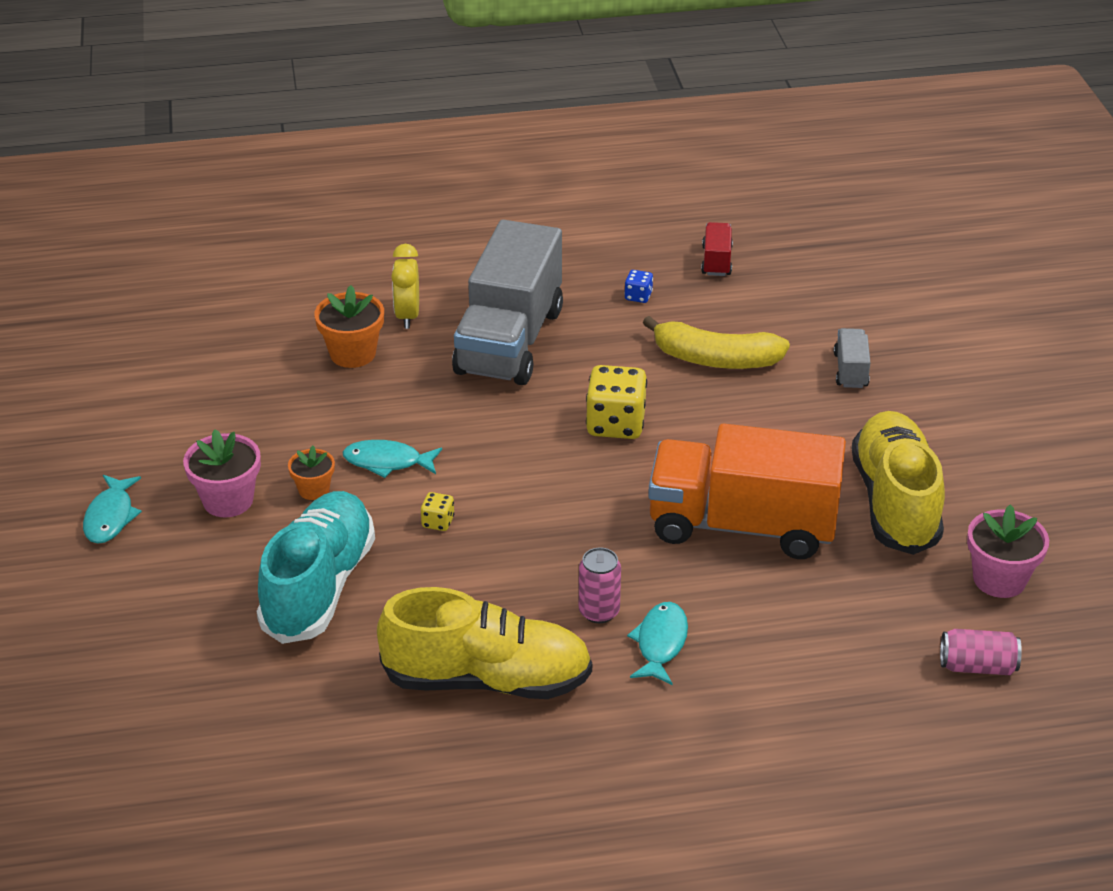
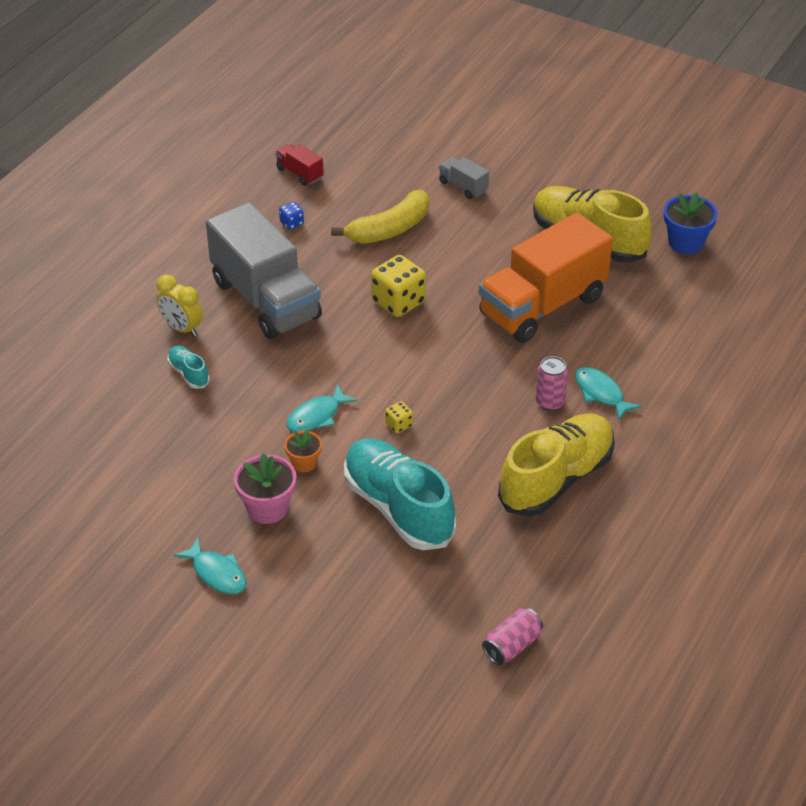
camera: 50 degrees left, 5 degrees up
orange flower pot [314,285,384,368] -> turquoise shoe [167,346,210,389]
pink can [940,629,1022,675] -> pink can moved to [482,608,543,665]
pink flower pot [967,504,1049,598] -> blue flower pot [664,192,718,254]

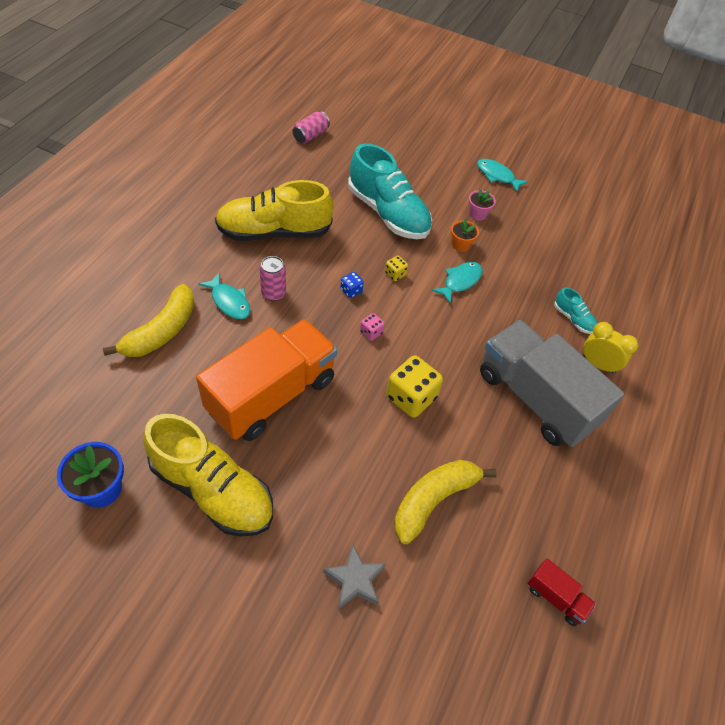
camera: 170 degrees right, 10 degrees up
pink flower pot [234,453,297,524] -> pink flower pot [469,189,496,221], size x0.62
blue dice [279,202,304,230] -> blue dice moved to [340,272,364,298]
grey truck [439,157,489,199] -> grey star [323,545,386,609]
yellow shoe [498,413,615,516] -> yellow shoe turned 45 degrees clockwise [215,180,333,241]
none -> yellow banana [103,284,195,357]
none -> pink dice [360,313,385,341]

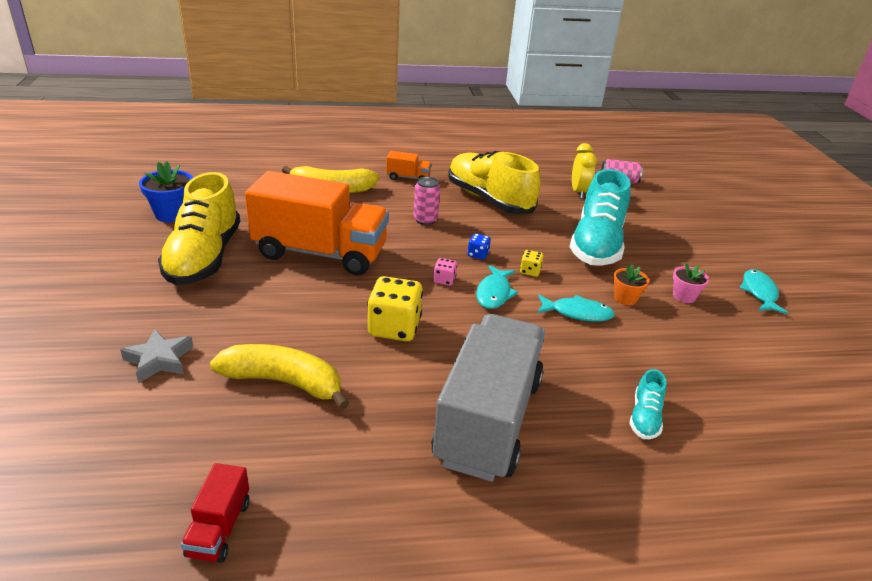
camera: 60 degrees right, 20 degrees down
turquoise fish [198,273,251,319] -> turquoise fish moved to [476,265,518,309]
yellow clock [582,322,638,374] -> yellow clock moved to [572,143,597,199]
none -> orange truck [386,151,432,180]

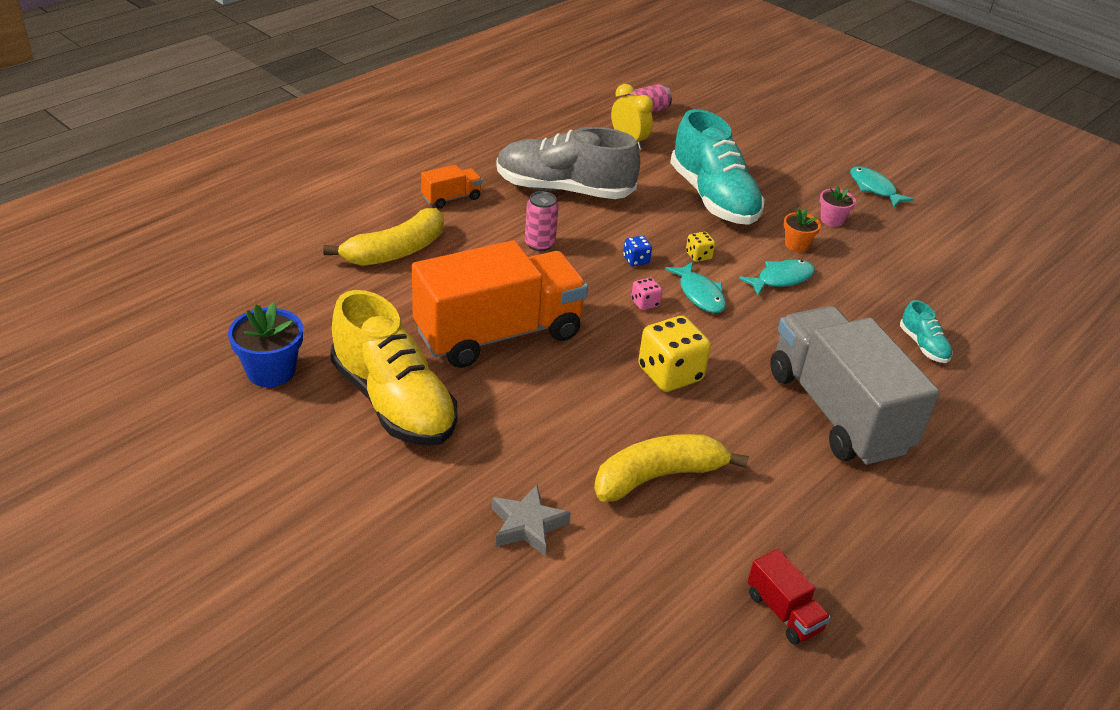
camera: 40 degrees left, 5 degrees up
yellow shoe [448,151,540,214] -> grey shoe [496,127,640,199]

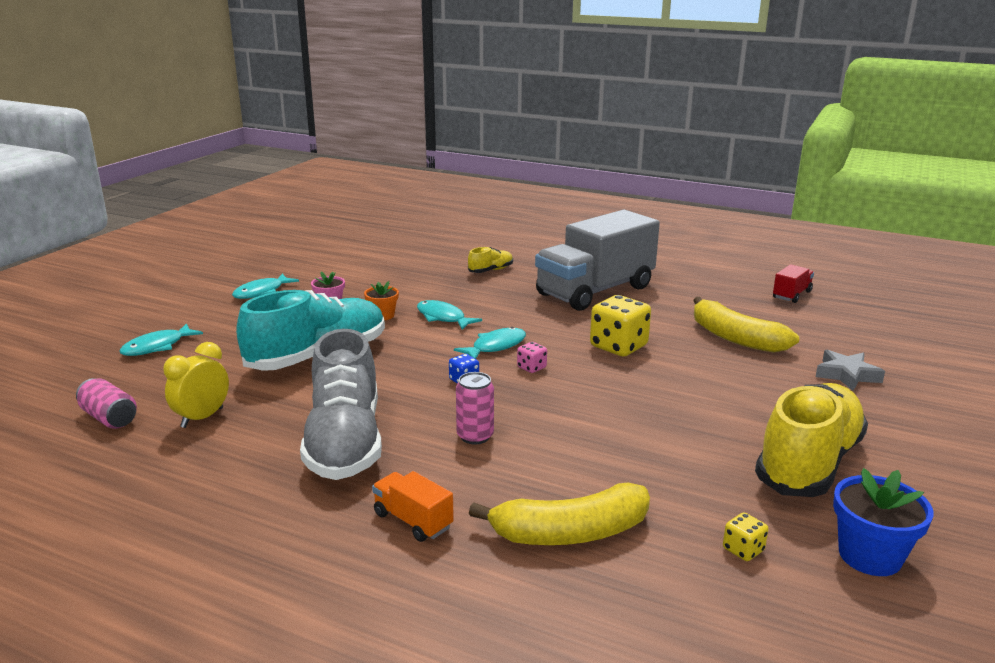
camera: 105 degrees left, 15 degrees down
yellow banana [323,208,444,266] -> yellow banana turned 135 degrees clockwise [469,483,650,545]
orange truck [412,240,588,368] -> none
yellow dice [686,232,715,262] -> yellow dice moved to [723,512,769,561]
turquoise shoe [900,300,953,363] -> yellow shoe [468,247,513,273]
none -> turquoise fish [120,323,203,356]

